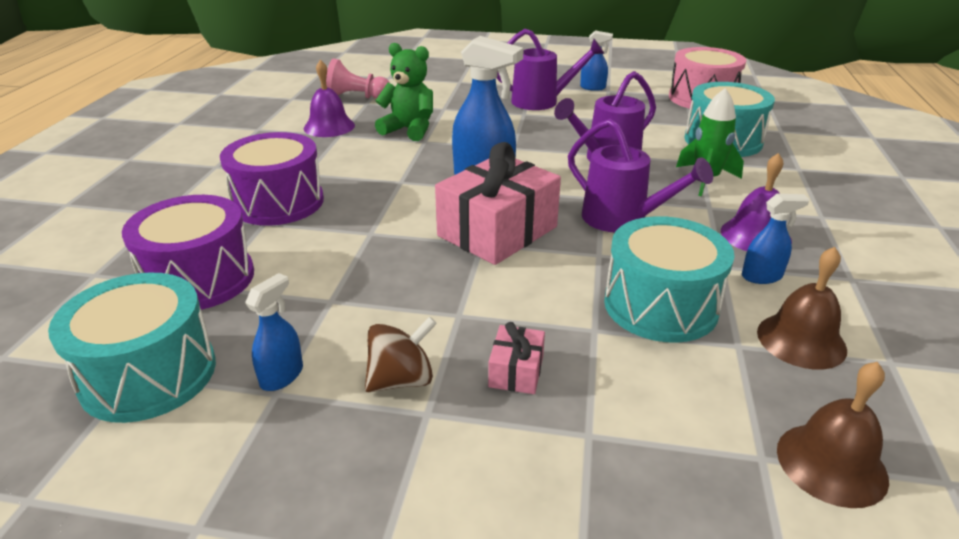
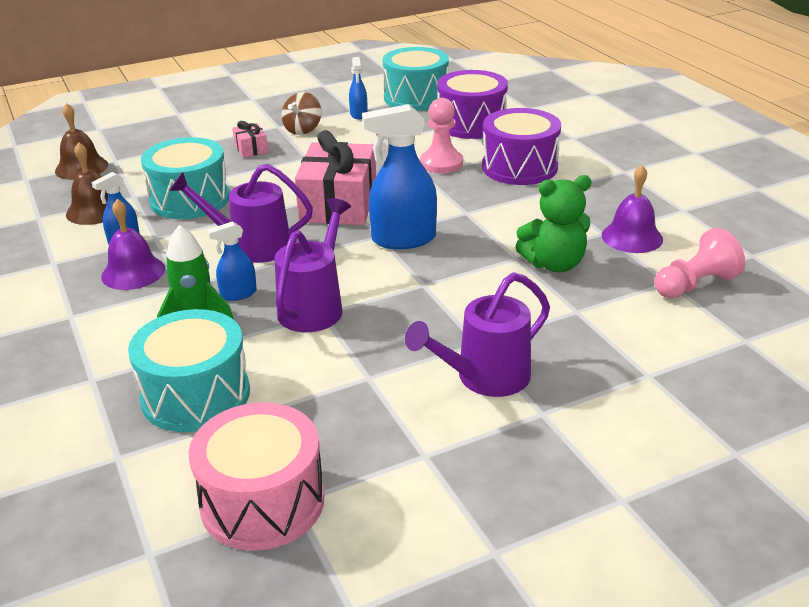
camera: 145 degrees right, 0 degrees up
blue spray bottle [580,30,613,91] -> blue spray bottle moved to [207,221,257,301]
none -> pink pawn [420,98,463,173]

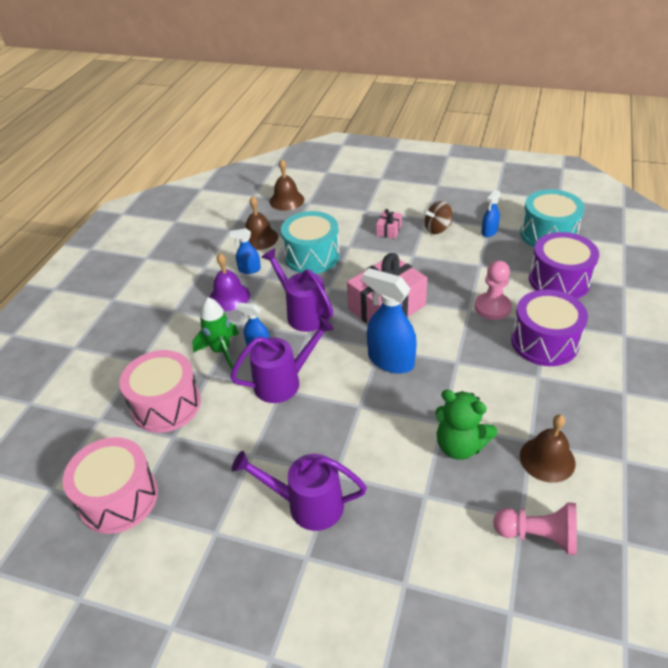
camera: 45 degrees right, 10 degrees up
turquoise drum [128,309,250,432] -> pink drum [119,350,201,433]
purple bell [602,165,663,253] -> brown bell [520,414,575,483]

